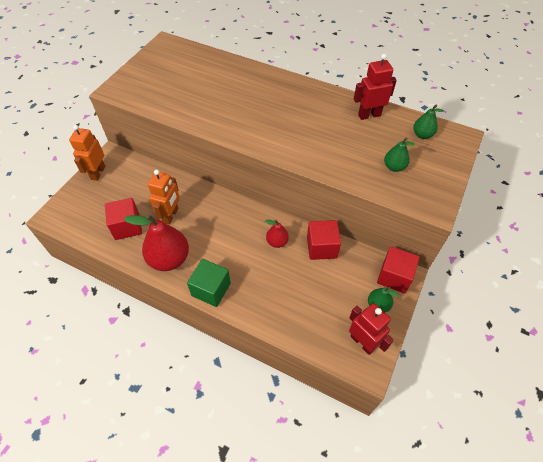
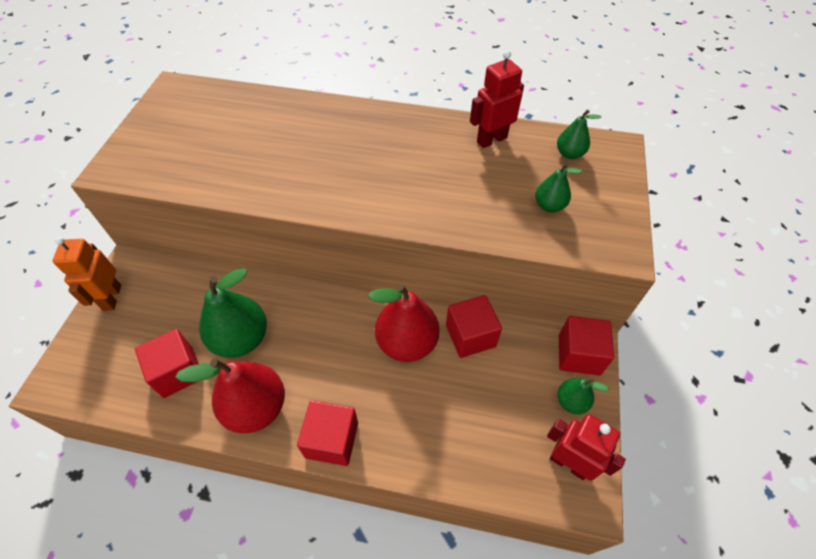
camera: 15 degrees left, 0 degrees up
orange robot [148,170,180,225] -> green pear [199,268,267,358]
green cube [187,259,231,307] -> red cube [297,400,358,466]
red pear [265,219,289,248] -> red pear [368,284,440,362], size x1.92

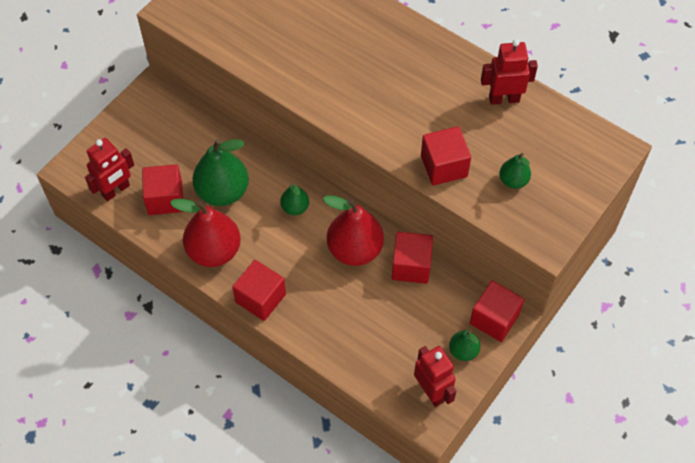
camera: 25 degrees right, 5 degrees up
orange robot [53,237,121,311] -> none
green pear [557,110,601,159] -> green pear moved to [280,183,309,215]
none -> red robot [85,138,134,201]
none -> red cube [421,127,471,185]

